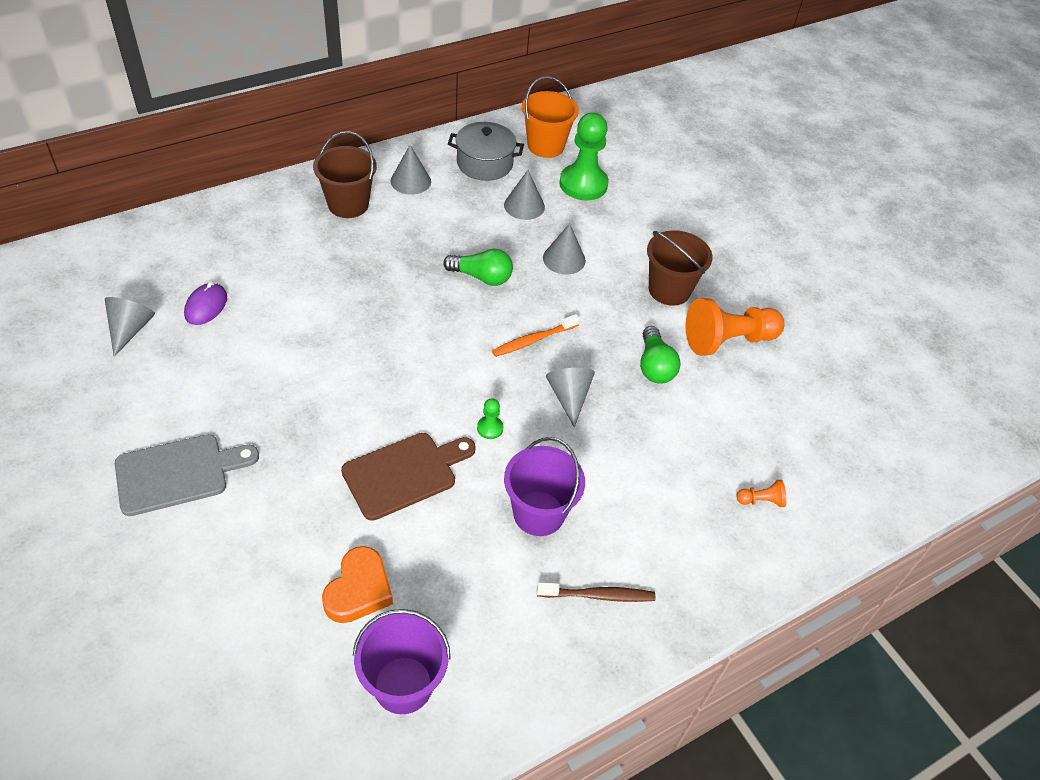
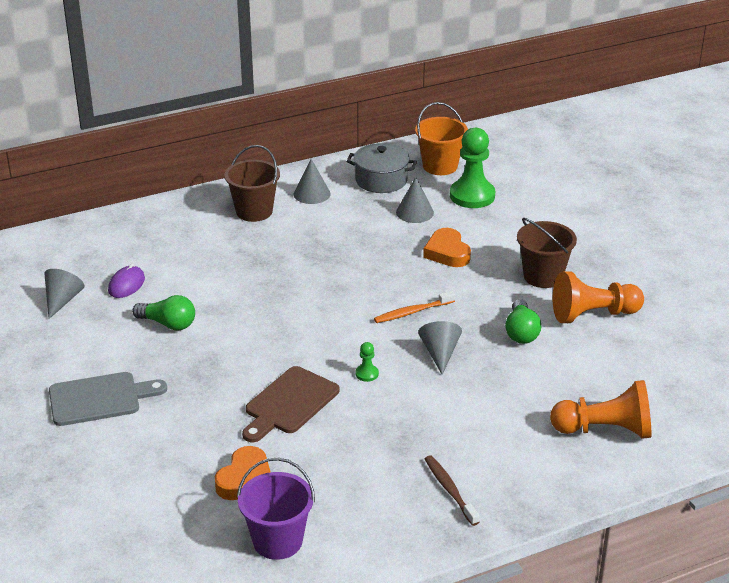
camera: 10 degrees right, 15 degrees down
brown cutting board [341,433,476,521] -> brown cutting board turned 150 degrees clockwise [242,366,339,442]
green light bulb [443,249,513,286] -> green light bulb moved to [132,295,195,330]
purple bucket [504,437,585,536] -> none
brown toothbrush [537,582,655,602] -> brown toothbrush turned 120 degrees counterclockwise [425,455,480,526]
grey cone [543,223,586,274] -> orange heart [423,228,471,267]
orange pawn [737,480,786,507] -> orange pawn [550,380,651,439], size x2.34

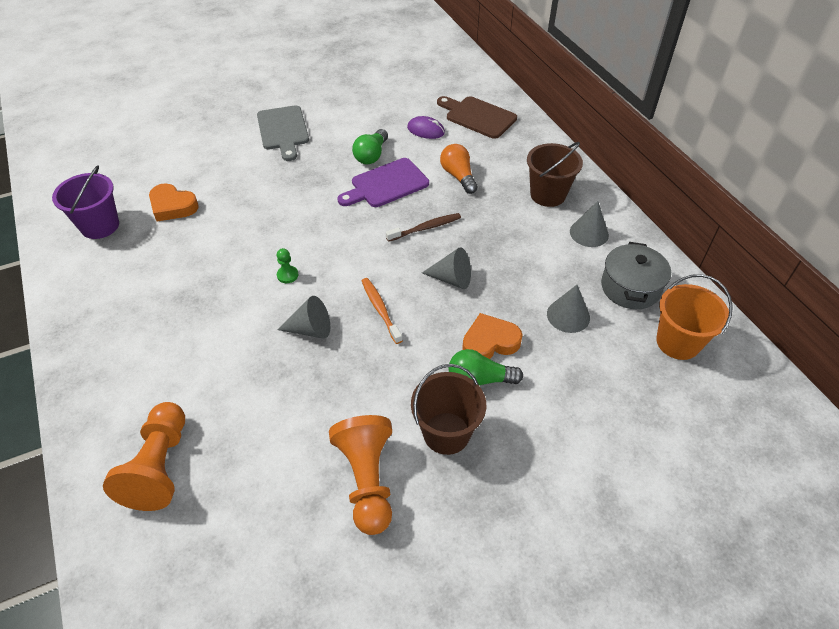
camera: 90 degrees right, 15 degrees up
grey cone [44,269,85,319] -> grey cone moved to [422,247,471,289]
brown cutting board [242,366,339,442] -> brown cutting board moved to [437,96,517,139]
brown toothbrush [425,455,480,526] -> brown toothbrush moved to [386,213,461,242]
green pawn [450,128,495,208] -> none
green light bulb [505,299,541,344] -> green light bulb moved to [449,349,523,386]
none -> purple cutting board [337,158,429,207]
none -> orange light bulb [440,144,478,194]

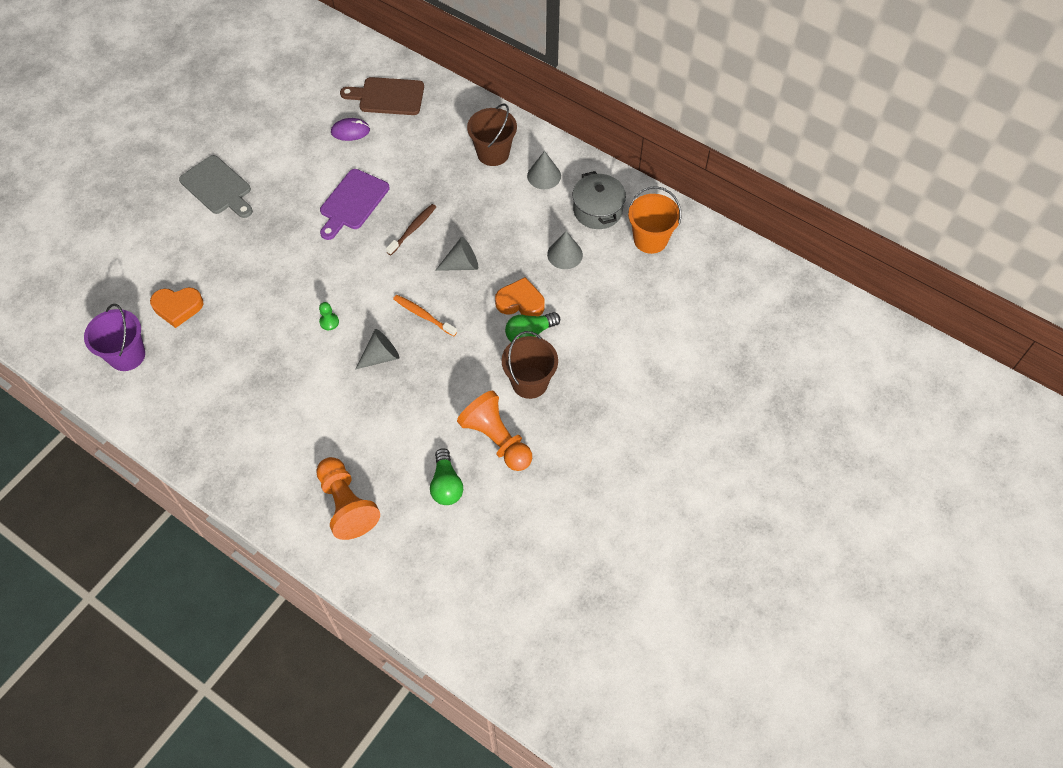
camera: 30 degrees left, 10 degrees up
green light bulb [352,129,388,165] -> green light bulb moved to [430,448,463,505]
orange light bulb [440,144,478,194] -> none
orange heart [462,313,522,359] -> orange heart turned 60 degrees clockwise [495,277,545,316]

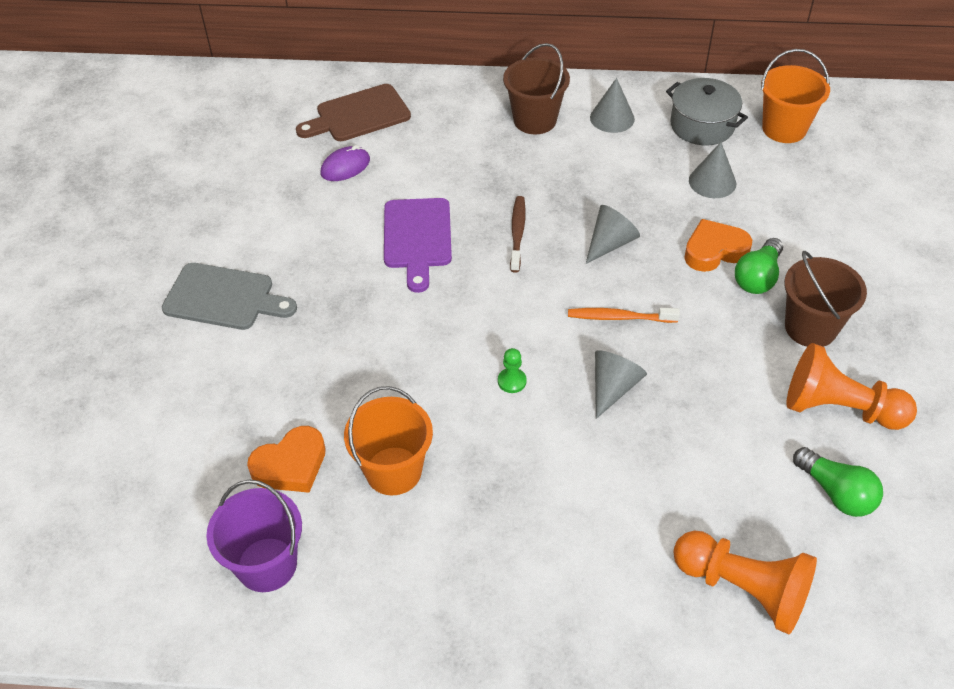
camera: 30 degrees left, 10 degrees down
none -> orange bucket [344,386,433,495]

